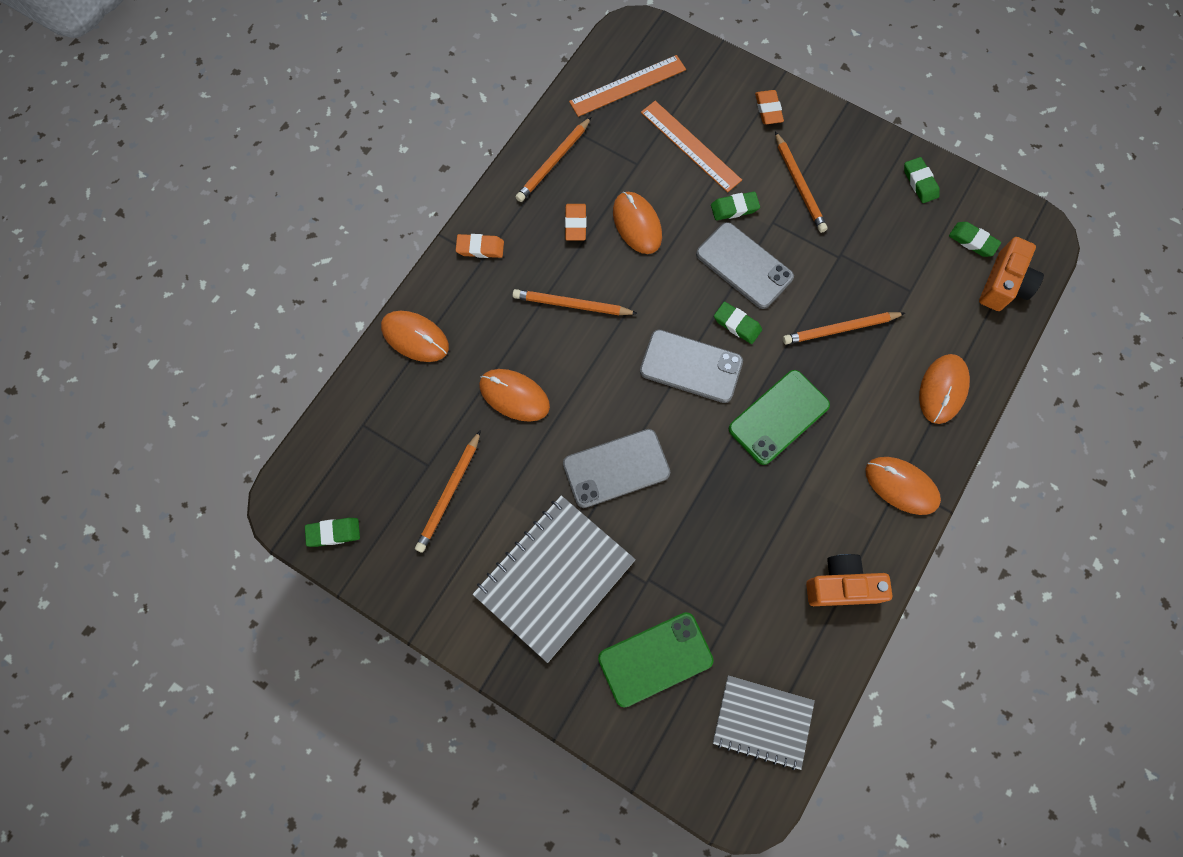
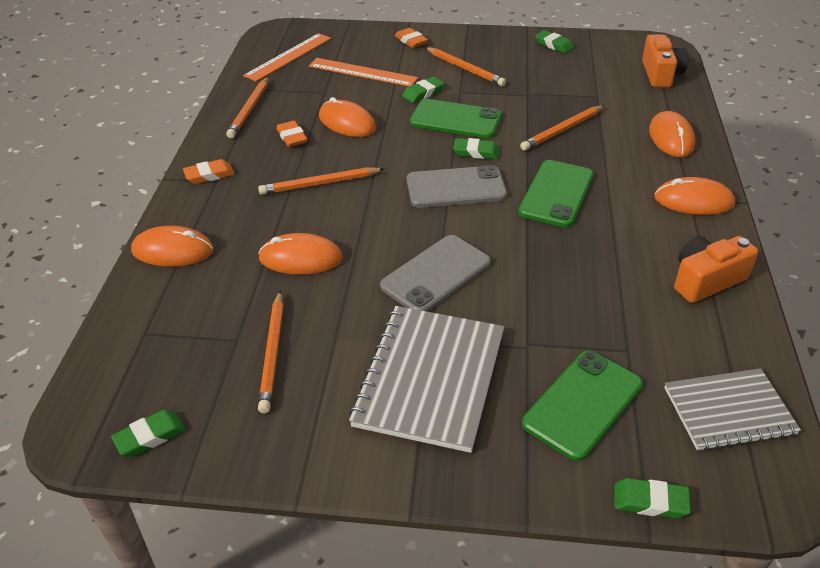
camera: 25 degrees left, 30 degrees down
grey phone [696,222,794,309] -> green phone [410,99,502,138]
green eraser [949,222,1001,257] -> green eraser moved to [614,478,691,518]

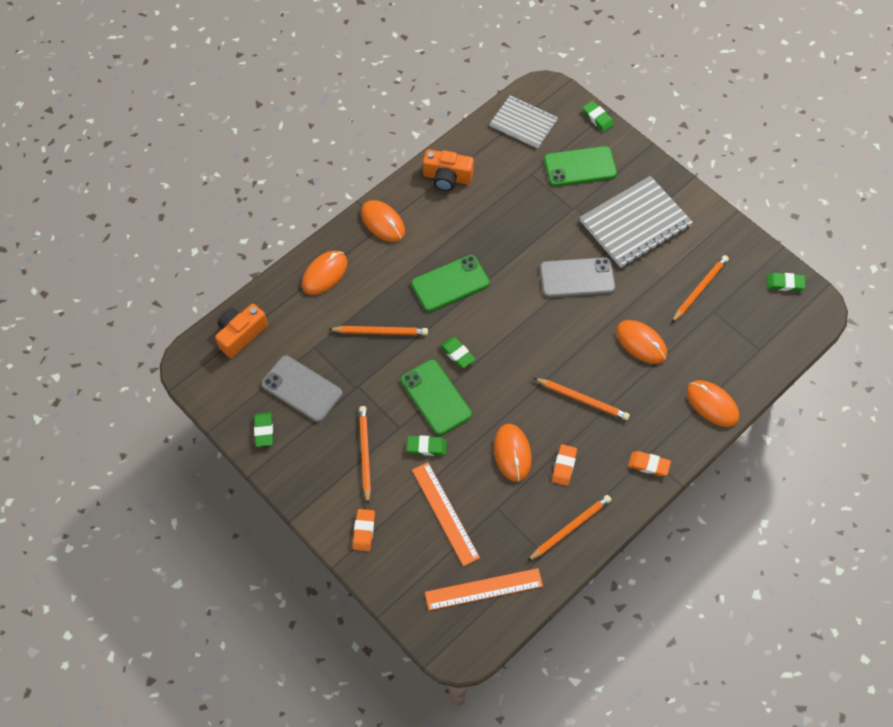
camera: 140 degrees left, 20 degrees up
grey phone [407,165,507,208] -> grey phone moved to [261,356,342,422]

